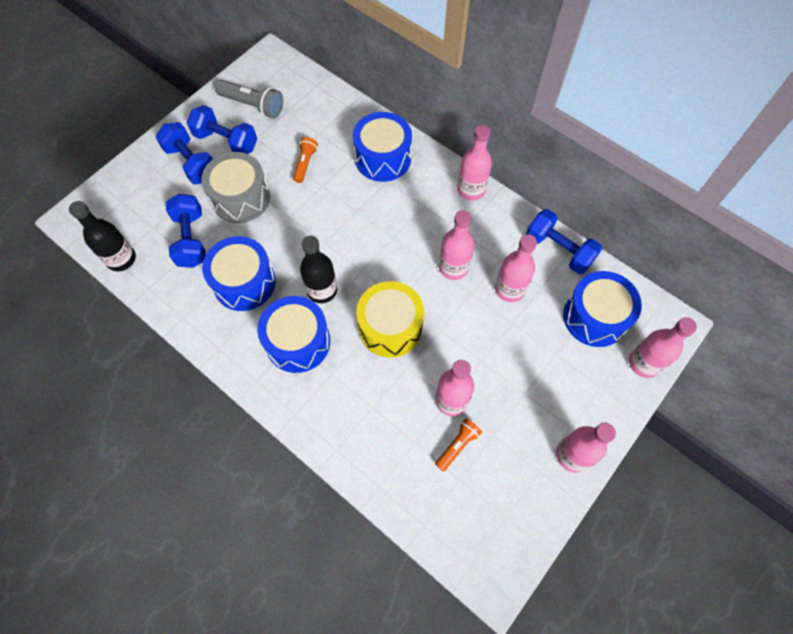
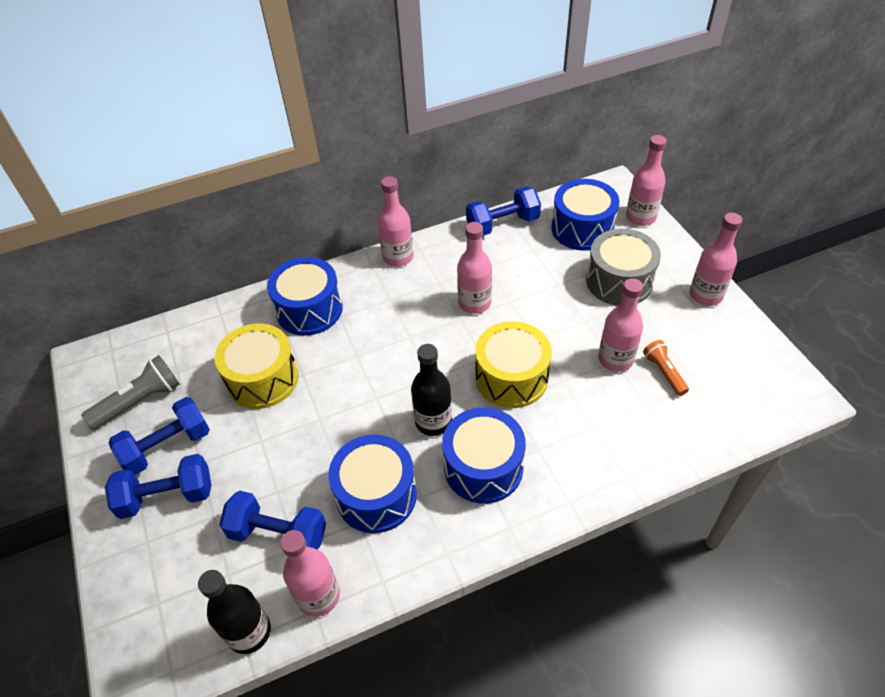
camera: 60 degrees left, 15 degrees down
grey drum [201,152,270,223] -> grey drum moved to [586,229,661,306]
orange flashlight [293,137,318,183] -> yellow drum [215,324,299,409]
pink bottle [495,234,537,302] -> pink bottle moved to [280,530,340,617]

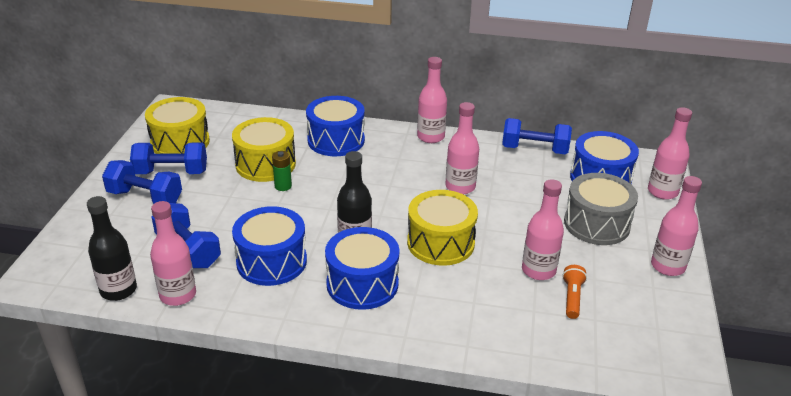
camera: 30 degrees right, 15 degrees down
grey flashlight [81,355,180,430] -> yellow drum [145,97,210,154]
none -> green battery [272,151,292,191]

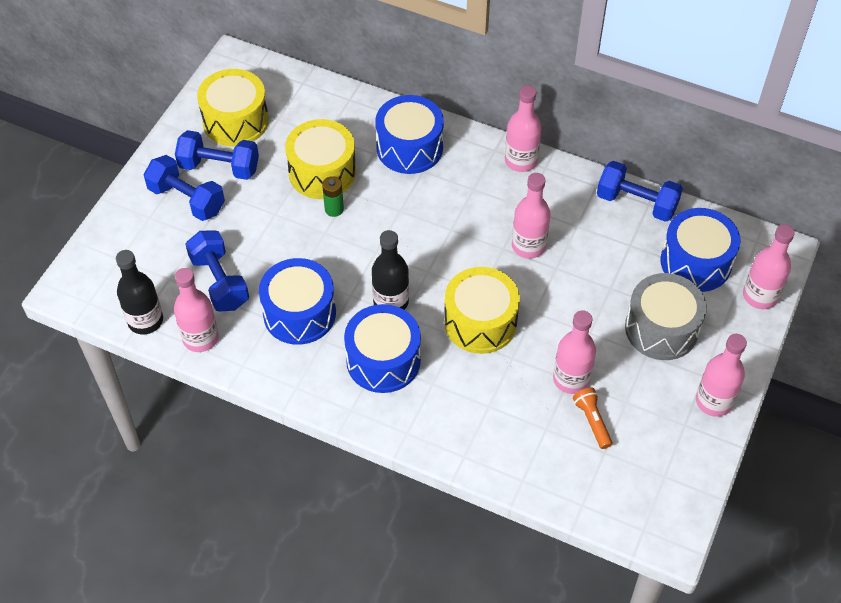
camera: 15 degrees right, 20 degrees up
orange flashlight [562,265,587,319] -> orange flashlight turned 45 degrees counterclockwise [573,388,612,449]

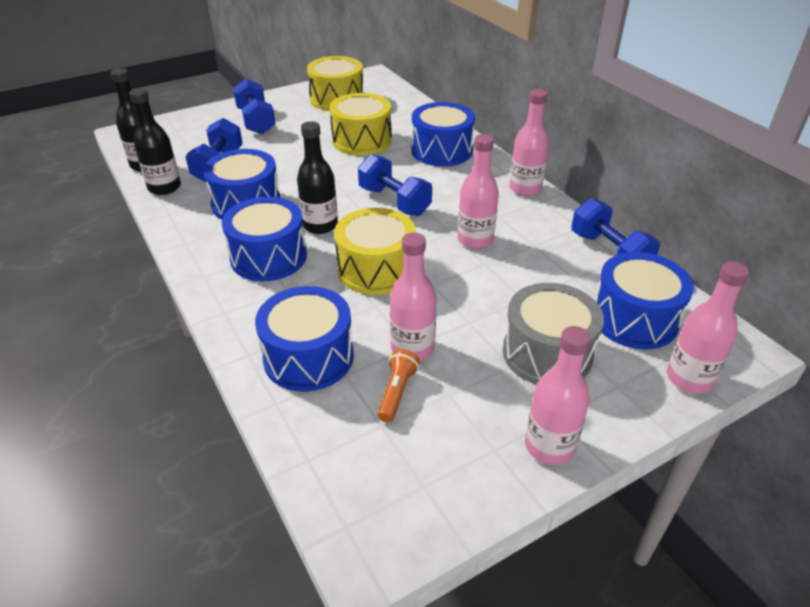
camera: 35 degrees right, 15 degrees down
pink bottle [174,268,219,352] -> black bottle [129,88,181,195]
blue dumbbell [175,130,259,180] -> blue dumbbell moved to [358,154,432,216]
green battery [322,176,344,217] -> none
none -> blue drum [255,286,354,392]

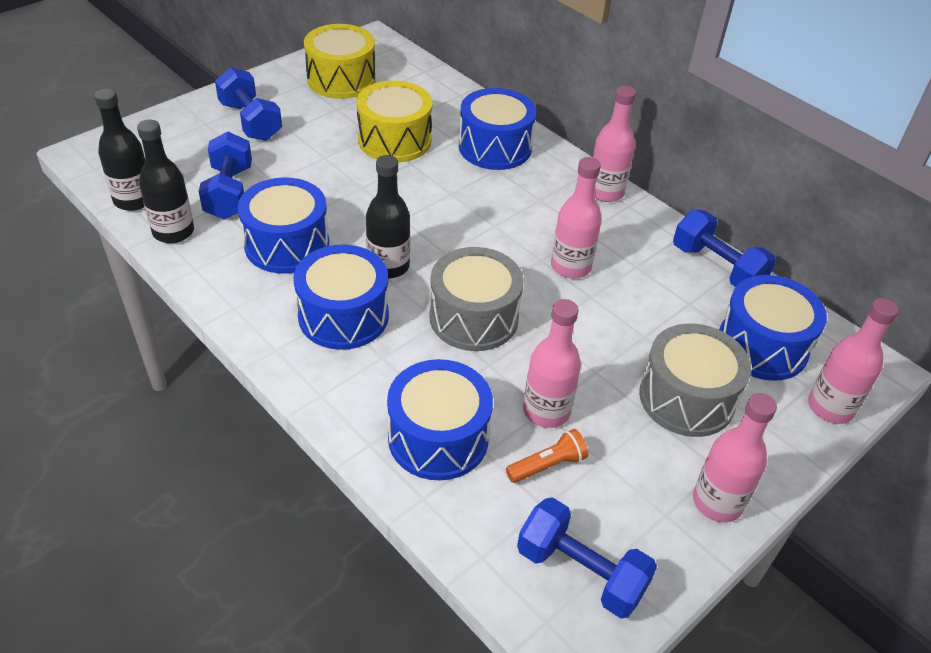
camera: 15 degrees left, 5 degrees up
yellow drum [334,208,416,295] -> grey drum [429,247,524,351]
blue dumbbell [358,154,432,216] -> blue dumbbell moved to [517,497,657,618]
orange flashlight [377,349,420,422] -> orange flashlight turned 60 degrees clockwise [506,429,588,483]

